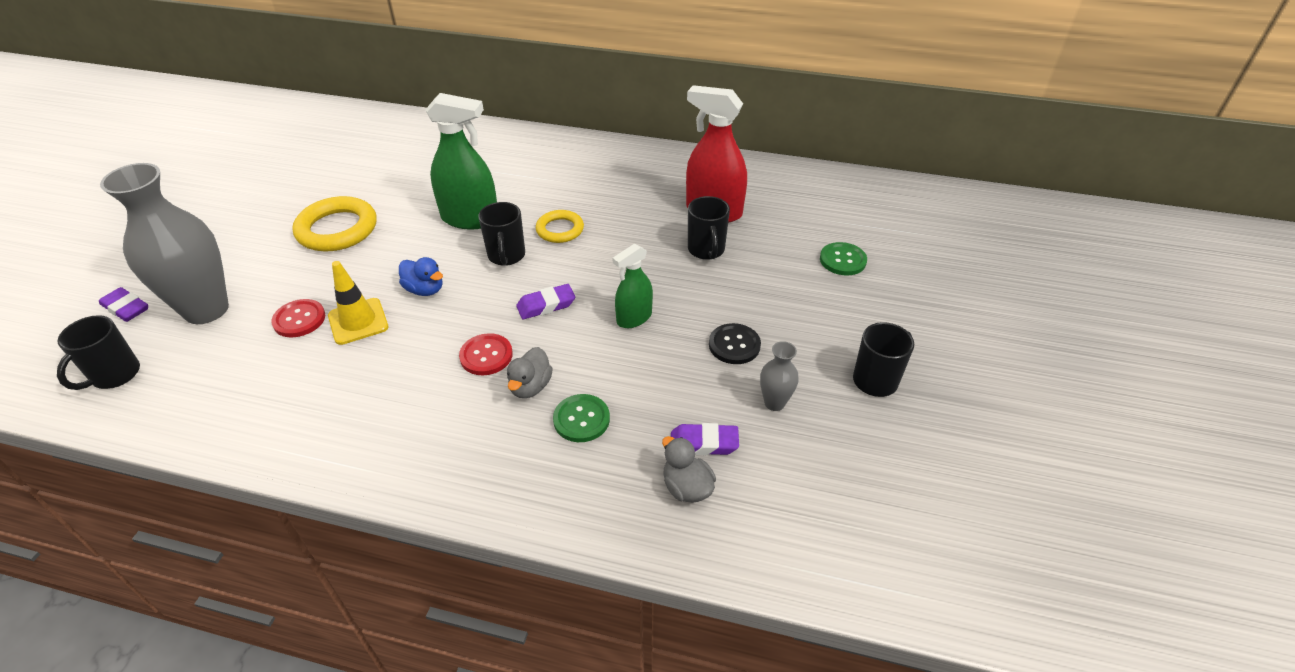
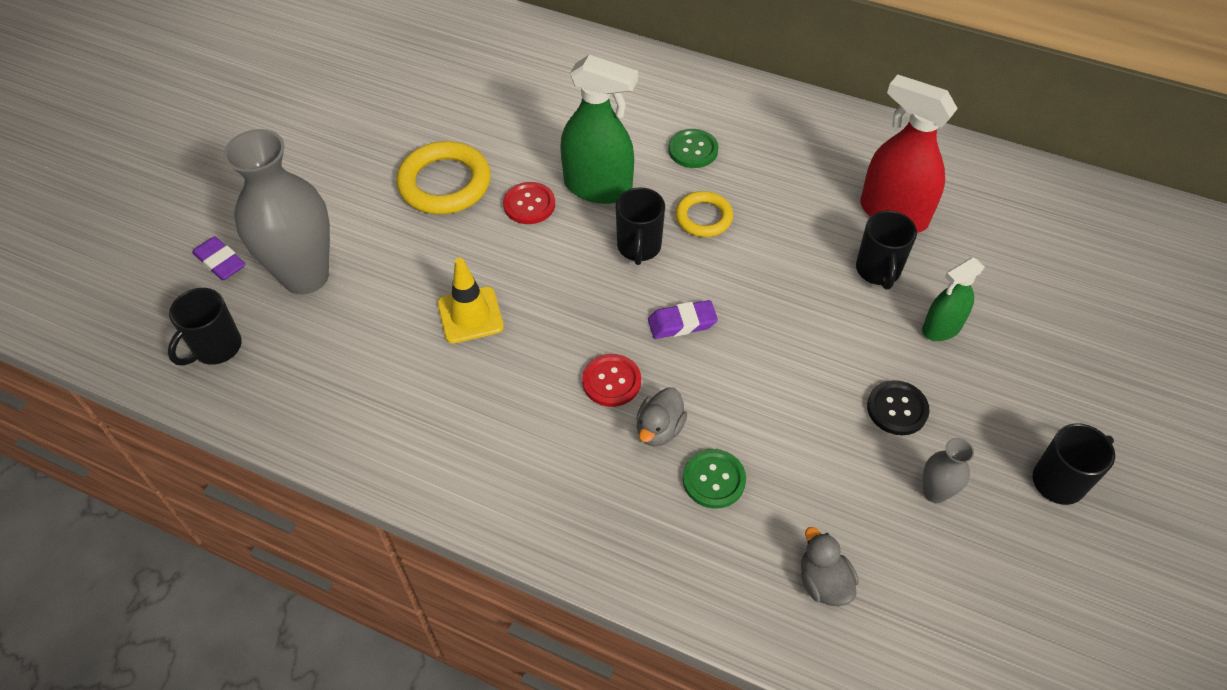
camera: 10 degrees right, 10 degrees up
red button [271,299,325,337] -> red button moved to [503,182,555,224]
blue duck [399,257,443,296] -> none
green spray bottle [613,243,653,328] -> green spray bottle moved to [922,257,985,341]
purple eraser [671,423,739,455] -> none
green button [820,242,867,275] -> green button moved to [668,129,719,168]

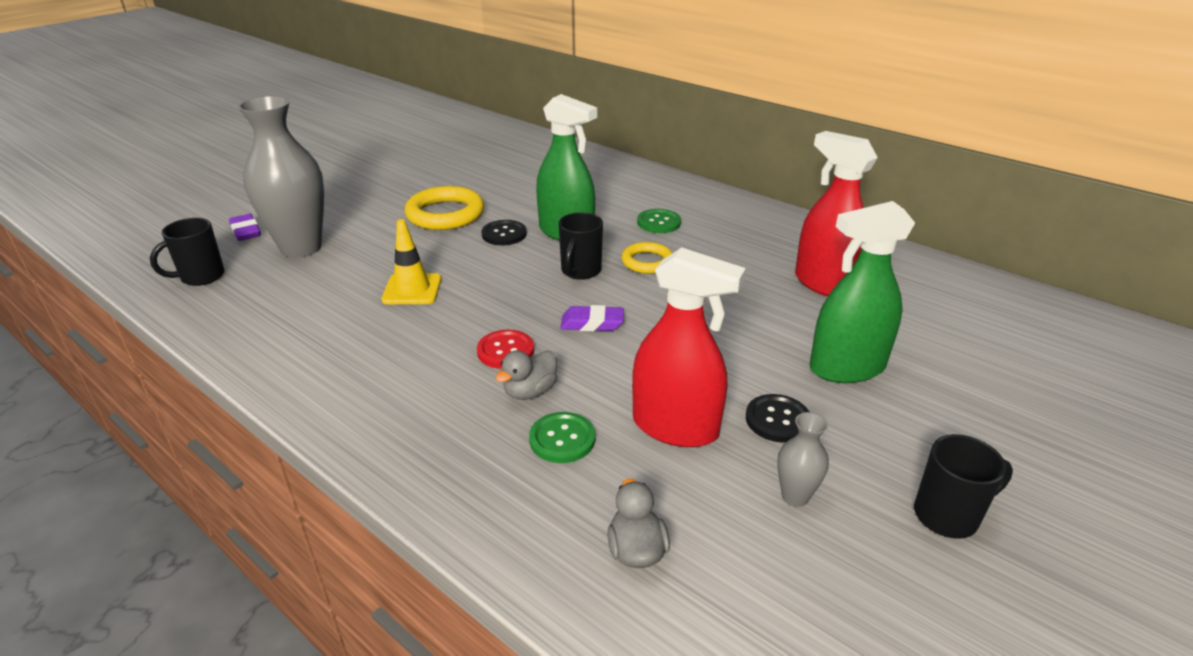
camera: 15 degrees right, 20 degrees down
red button [503,182,555,224] -> black button [481,220,527,245]
black mug [856,210,917,290] -> none
green spray bottle [922,257,985,341] -> green spray bottle [810,201,915,383], size x1.69
none -> red spray bottle [632,247,746,447]

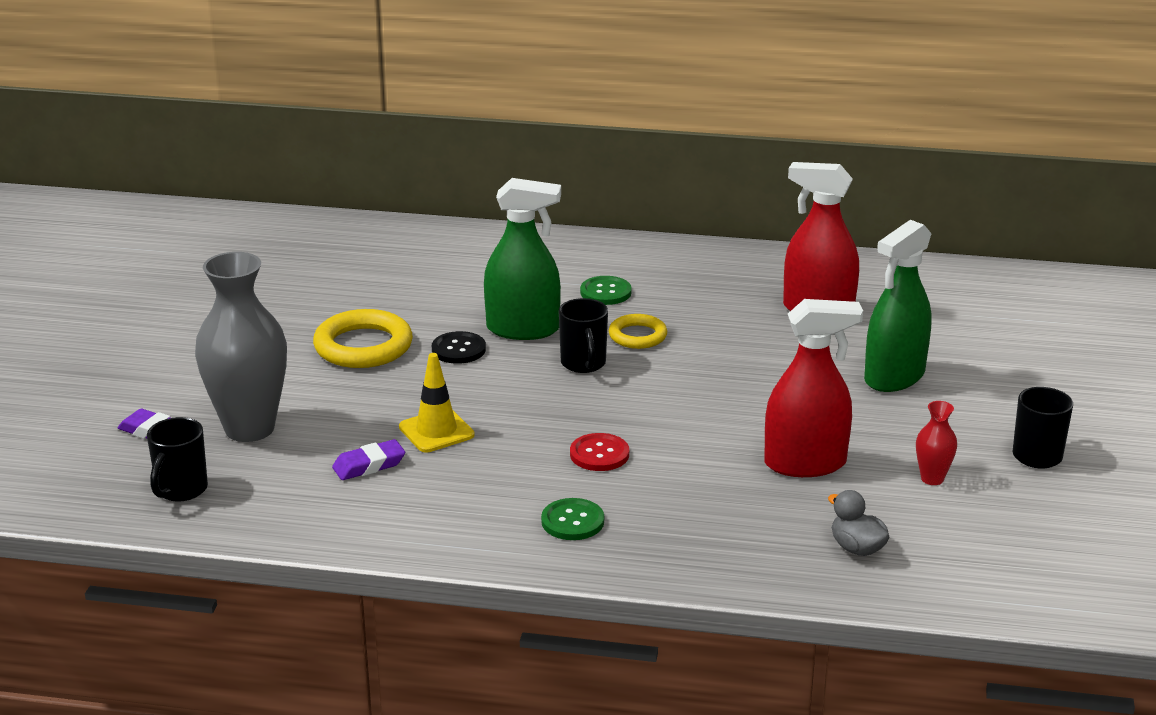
camera: 30 degrees left, 5 degrees down
grey duck [496,350,557,400] -> none
green button [529,412,595,463] -> green button moved to [541,498,604,540]
purple eraser [560,305,624,331] -> purple eraser moved to [332,439,405,480]
black button [746,394,809,443] -> none
grey vase [777,412,829,507] -> red vase [916,401,957,485]

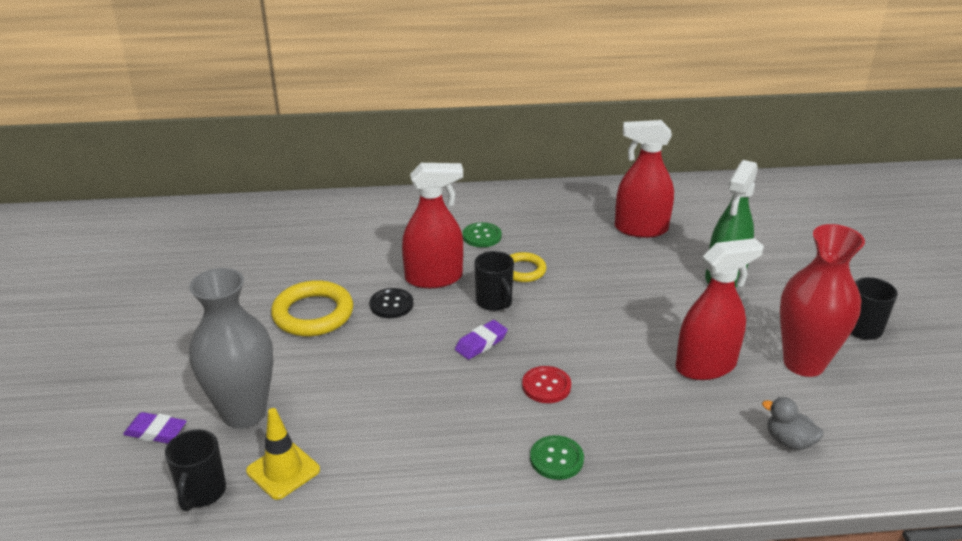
camera: 15 degrees left, 5 degrees up
purple eraser [332,439,405,480] -> purple eraser moved to [455,320,508,360]
yellow traffic cone [399,353,475,452] -> yellow traffic cone moved to [246,408,320,500]
green spray bottle [484,178,561,340] -> red spray bottle [402,163,463,288]
red vase [916,401,957,485] -> red vase [780,224,865,377], size x2.29

